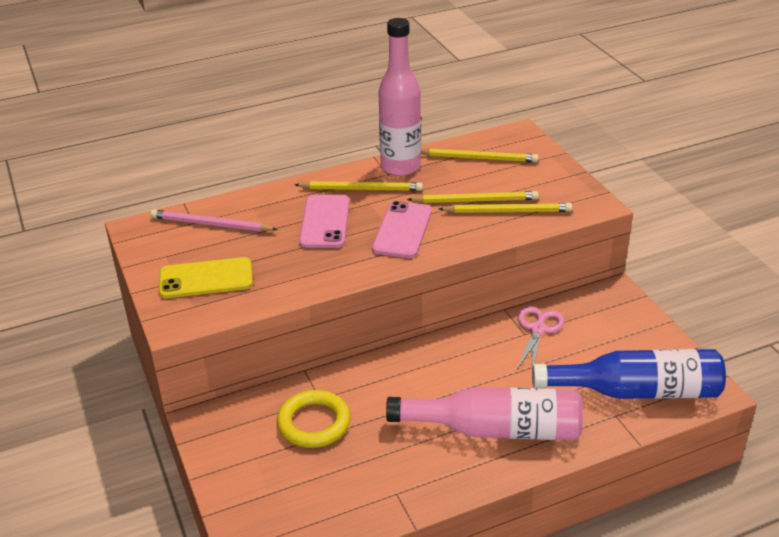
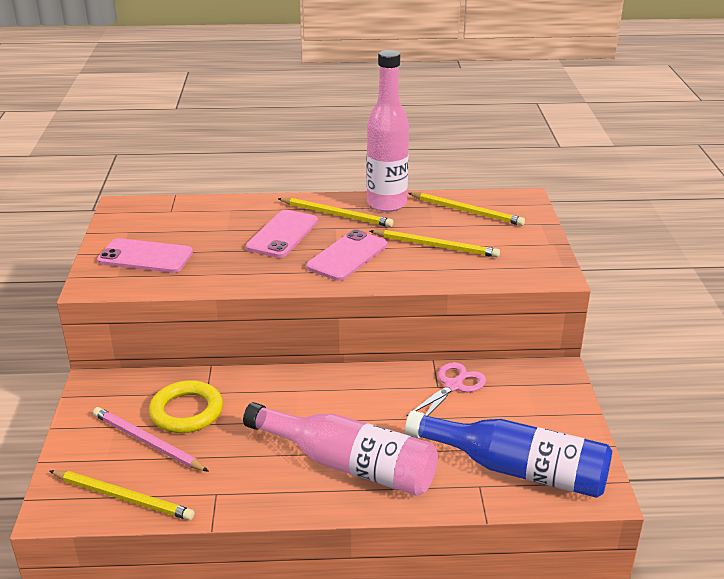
camera: 20 degrees right, 5 degrees down
pink pencil [150,210,278,232] -> pink pencil moved to [93,407,209,472]
yellow phone [159,257,253,298] -> pink phone [97,238,193,273]
yellow pencil [439,203,572,213] -> yellow pencil moved to [50,470,195,520]

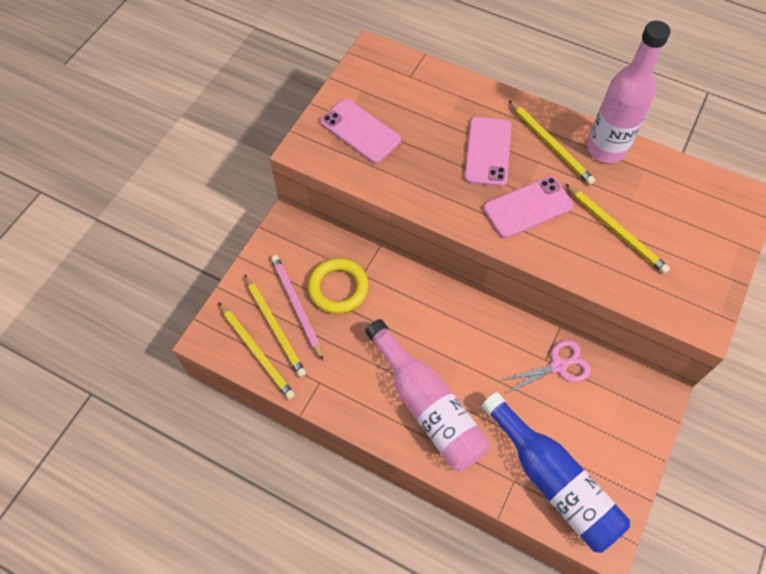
camera: 30 degrees right, 30 degrees up
pink phone [246,210,318,258] -> pink phone turned 45 degrees counterclockwise [464,117,511,187]
yellow pencil [408,192,525,226] -> yellow pencil moved to [245,275,306,377]

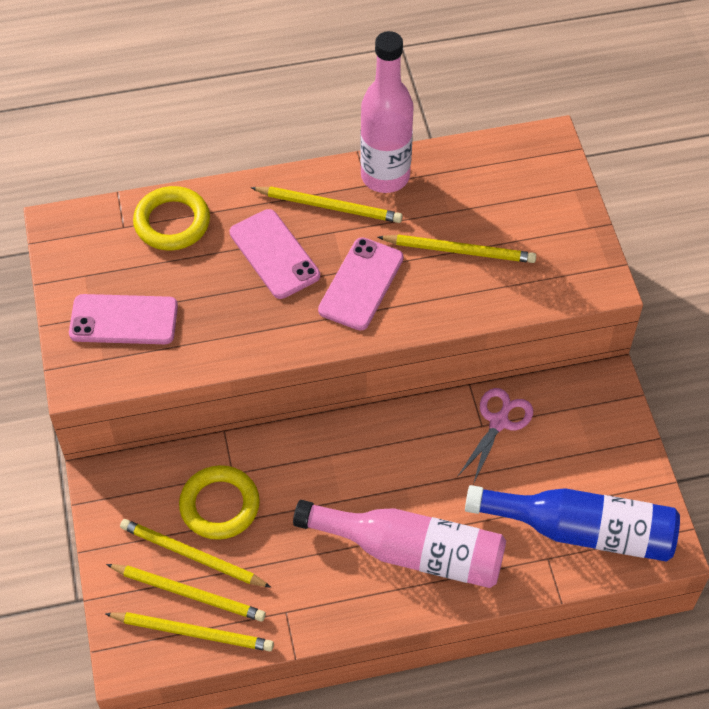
camera: 40 degrees left, 5 degrees down
pink pencil [271,255,323,360] -> yellow pencil [120,519,272,588]
none -> yellow ring [133,186,210,250]

